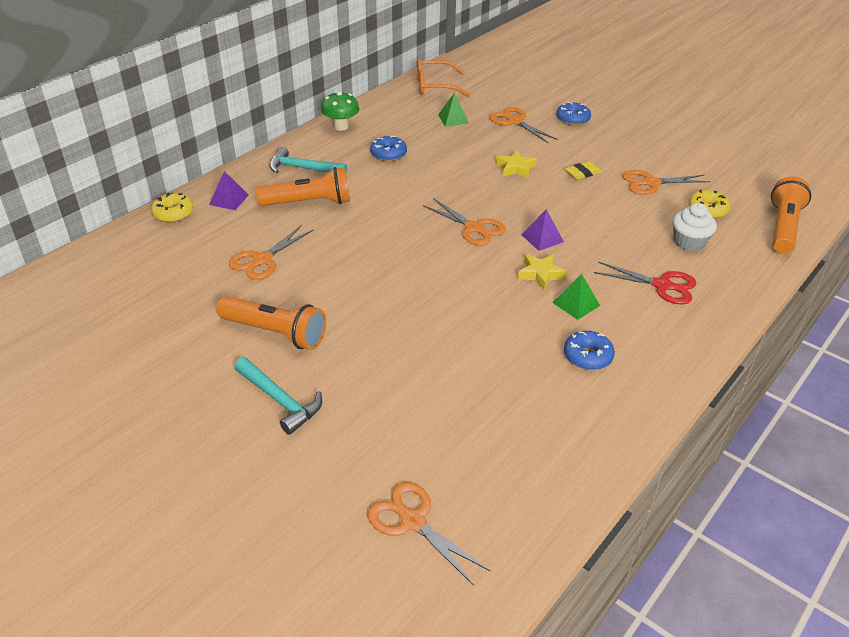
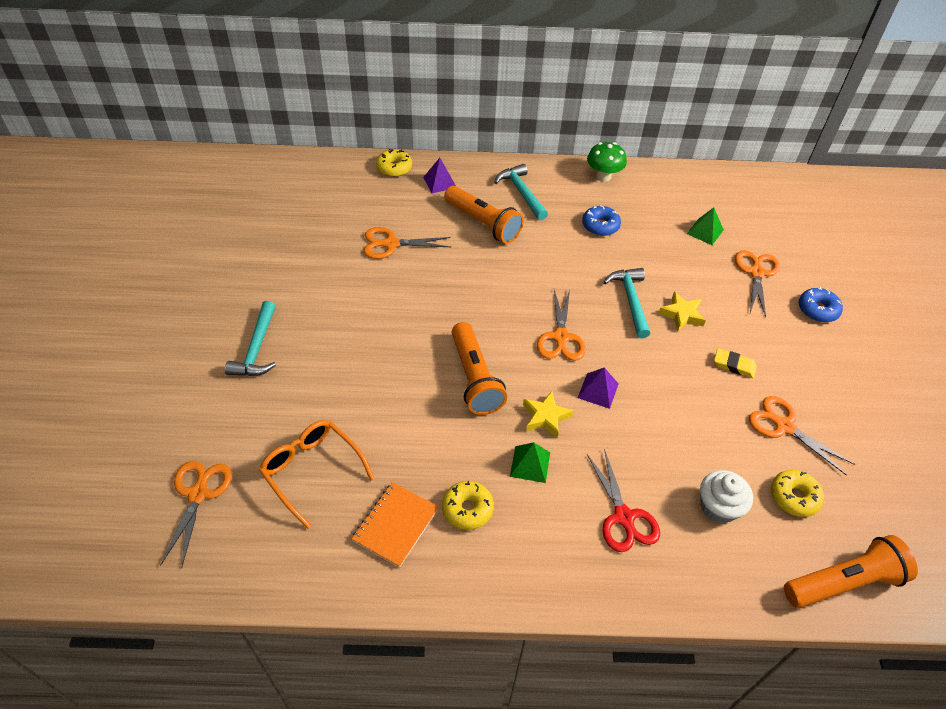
camera: 50 degrees right, 10 degrees up
orange flashlight [216,296,326,350] -> orange flashlight moved to [452,322,507,415]
orange glasses [417,58,471,97] -> orange glasses moved to [259,420,375,529]
blue donut [564,331,615,370] -> yellow donut [442,481,494,530]
none -> orange notebook [351,482,439,568]
none -> turquoise hammer [604,268,650,338]

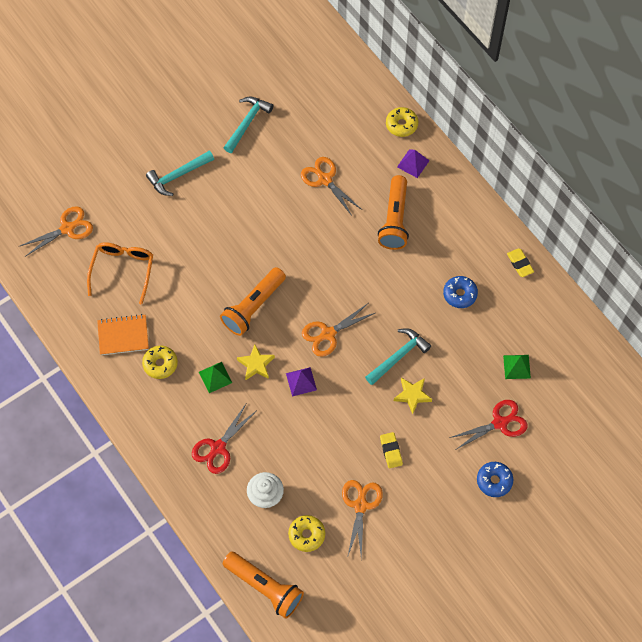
camera: 55 degrees right, 15 degrees up
turquoise hammer [494,164,548,220] -> turquoise hammer moved to [224,97,273,153]
green mushroom [587,142,627,182] -> yellow eraser [507,248,534,277]
orange scissors [735,250,780,317] -> red scissors [449,400,528,449]

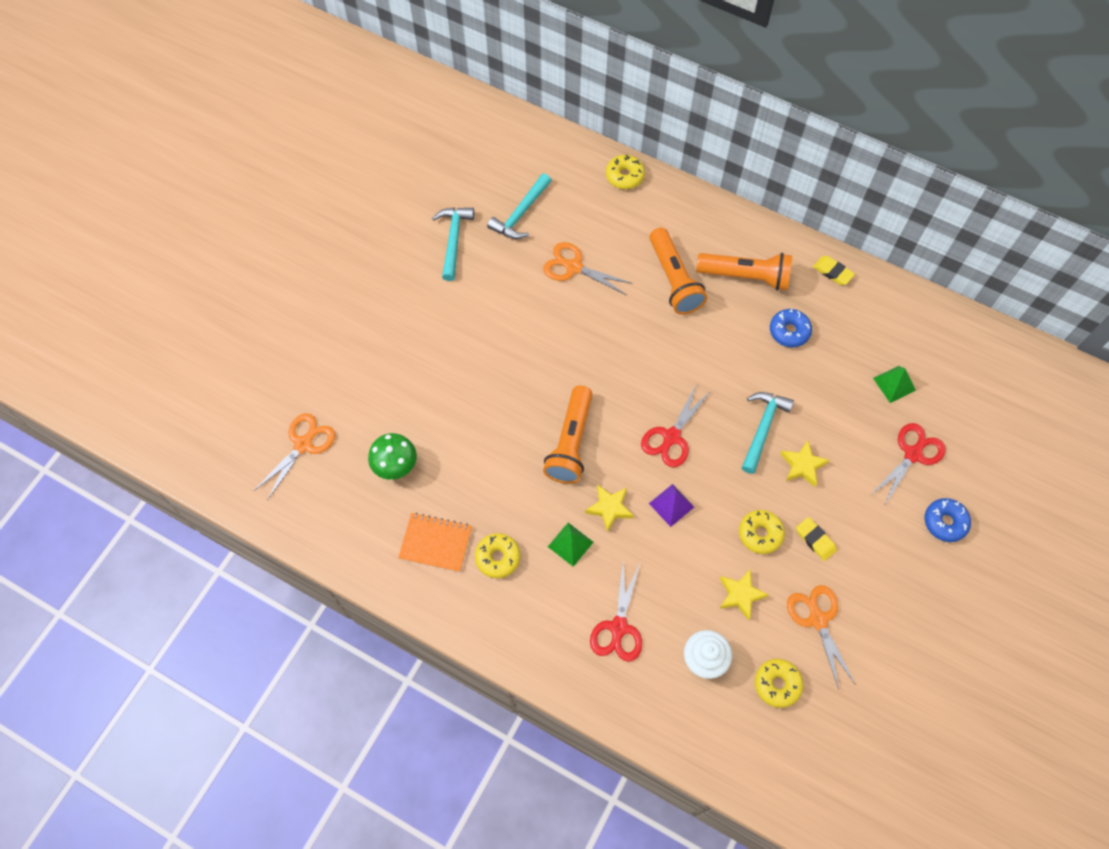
camera: 25 degrees left, 0 degrees up
orange glasses [87,242,153,304] -> green mushroom [368,433,417,480]
orange notebook [97,314,149,355] -> orange notebook turned 45 degrees clockwise [398,513,472,572]
turquoise hammer [146,151,214,196] -> turquoise hammer moved to [487,173,552,239]
orange flashlight [223,552,304,619] -> orange flashlight moved to [696,253,792,291]
orange scissors [302,304,375,357] -> red scissors [641,384,711,467]
purple pyramid [397,150,430,178] -> none
none -> yellow star [719,569,769,620]
none -> yellow donut [739,510,785,554]

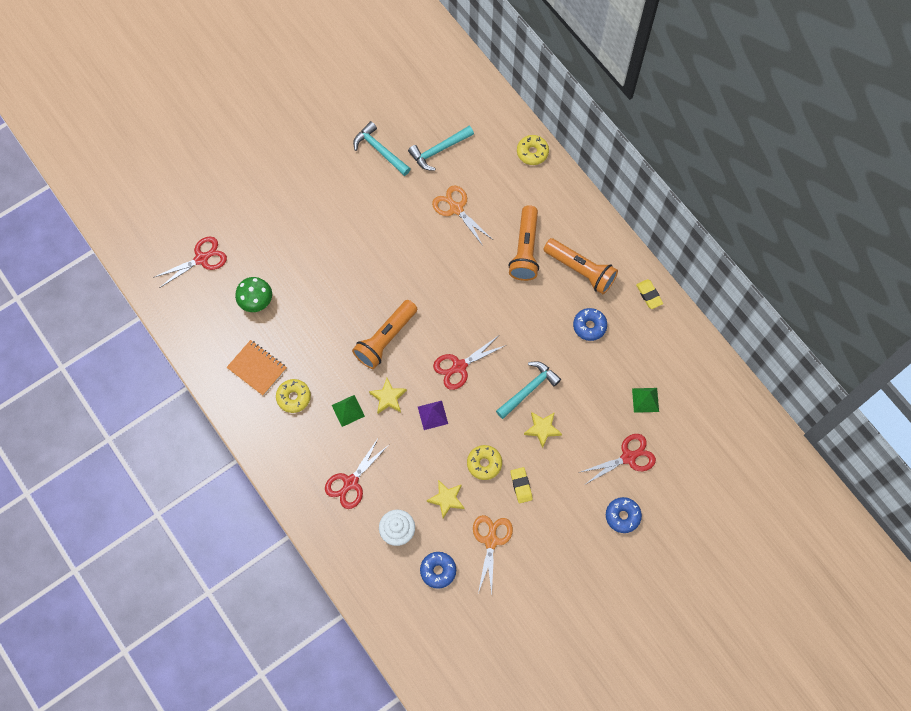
camera: 25 degrees right, 5 degrees up
orange scissors [254,413,335,500] -> red scissors [153,236,227,287]
turquoise hammer [432,208,474,281] -> turquoise hammer turned 75 degrees counterclockwise [353,121,411,176]
yellow donut [755,659,803,708] -> blue donut [420,552,456,589]

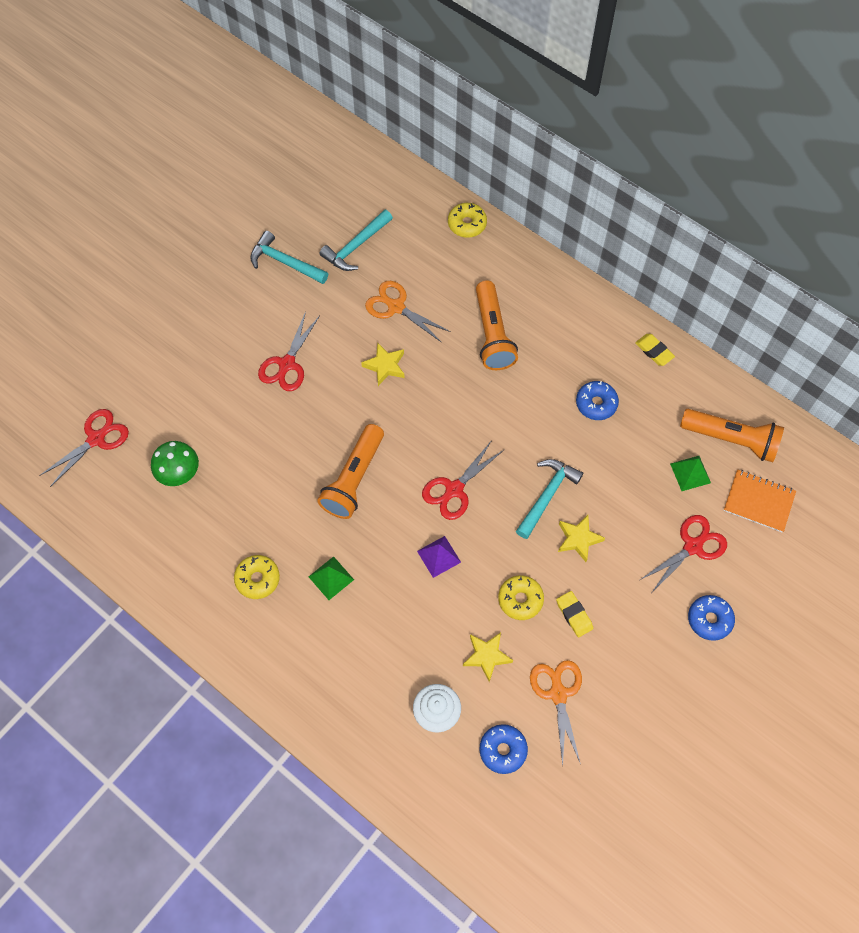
camera: 15 degrees left, 5 degrees down
orange notebook [226,340,287,396] -> orange notebook moved to [724,469,796,532]
red scissors [325,437,389,509] -> red scissors moved to [258,311,320,391]
yellow star [369,378,407,414] -> yellow star moved to [361,343,405,386]
orange flashlight [544,238,618,294] -> orange flashlight moved to [680,409,784,462]

